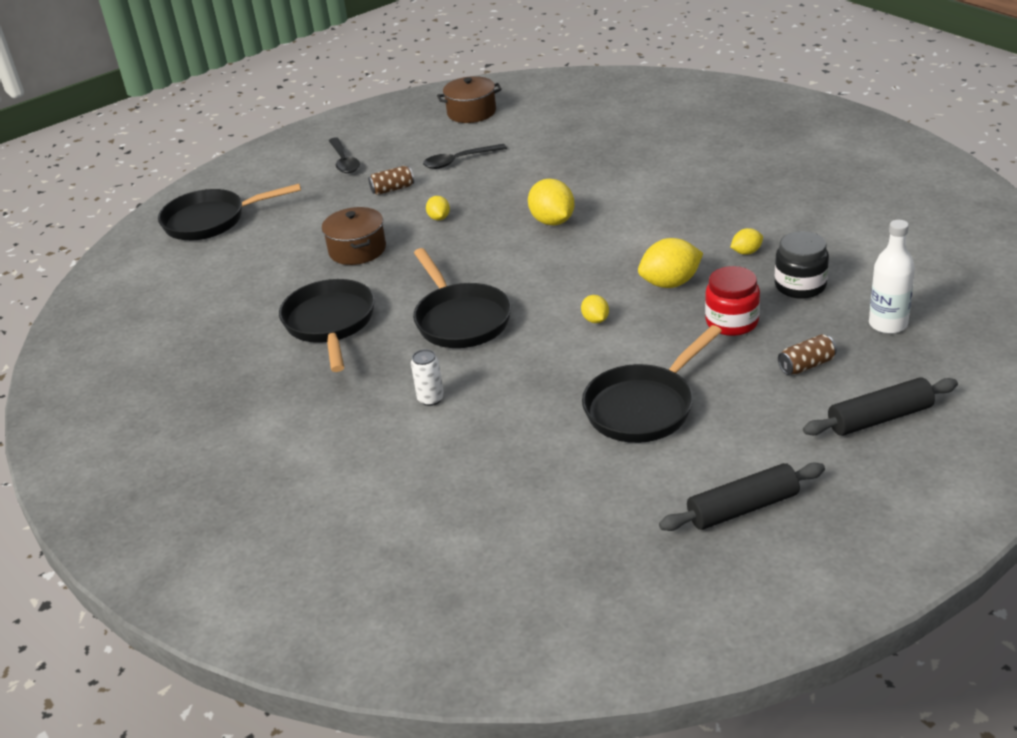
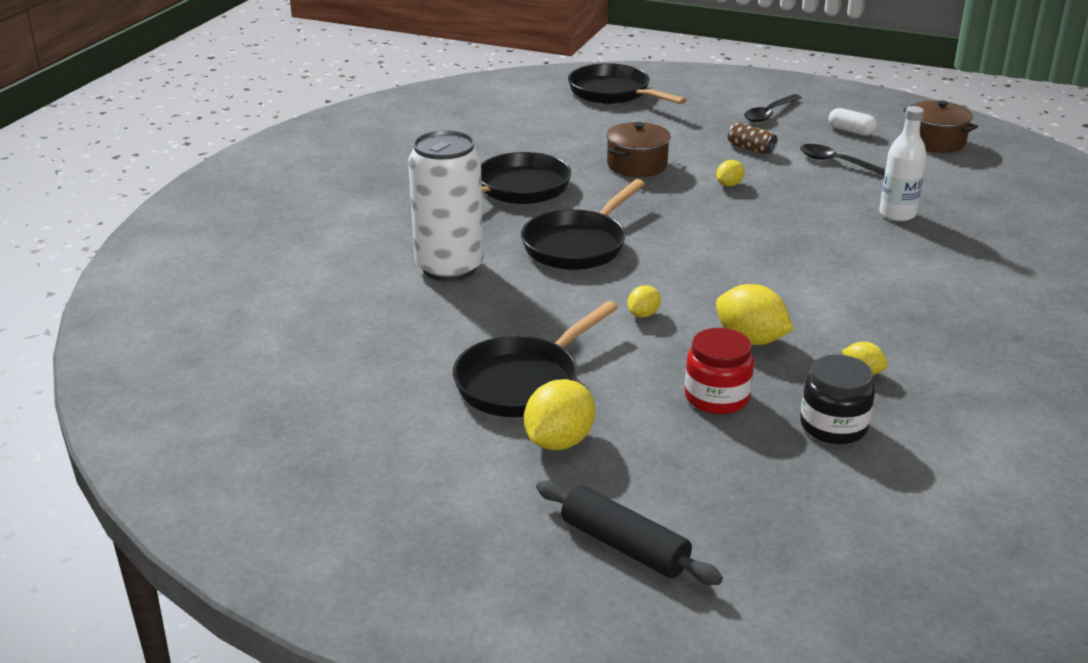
camera: 55 degrees right, 5 degrees down
white can [411,349,444,406] -> white can [408,130,484,281], size x2.49
yellow lemon [528,179,575,225] -> yellow lemon moved to [524,379,595,450]
black pan [582,325,722,443] -> black pan turned 60 degrees counterclockwise [453,301,618,417]
black rolling pin [659,463,825,531] -> none
brown can [778,334,837,375] -> none
white bottle [869,220,915,334] -> white bottle moved to [879,106,927,221]
none -> white capsule [829,108,877,136]

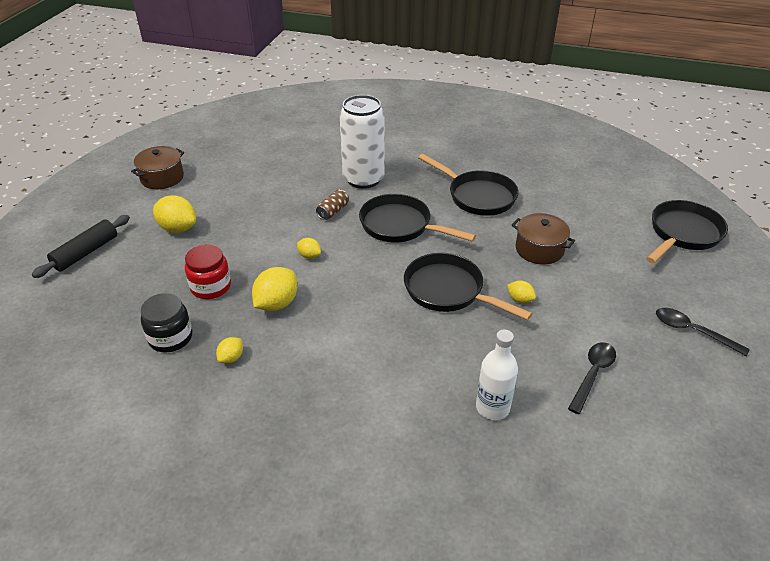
camera: 85 degrees right, 10 degrees up
black pan [453,301,618,417] -> black pan moved to [404,253,533,320]
brown can [728,122,777,154] -> brown can moved to [316,190,349,220]
white capsule [829,108,877,136] -> none
brown pot [903,100,978,153] -> brown pot moved to [131,146,184,189]

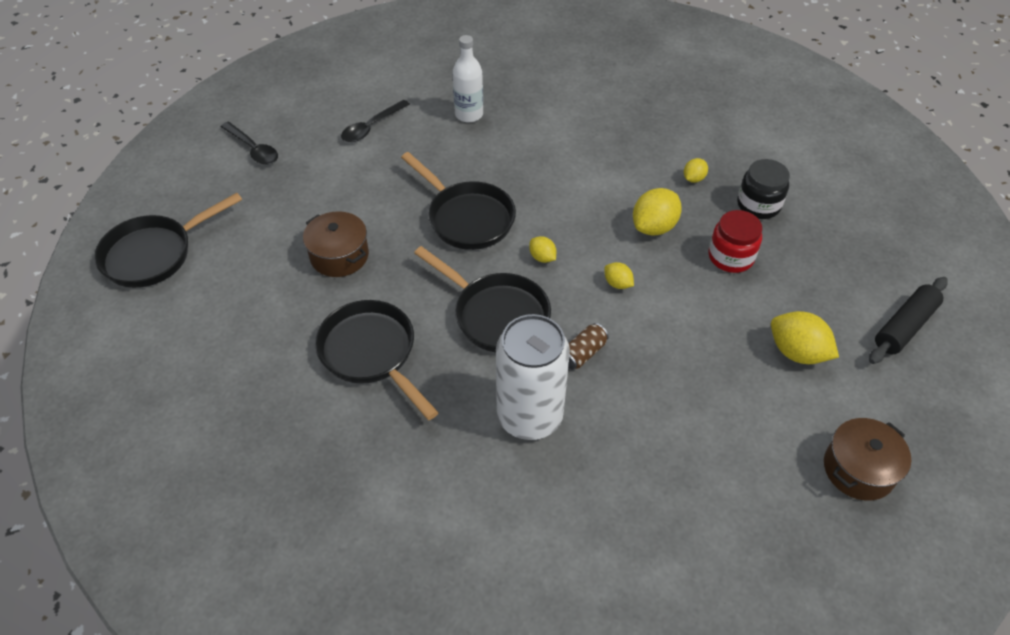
camera: 170 degrees left, 10 degrees up
yellow lemon [507,281,536,303] -> yellow lemon moved to [529,236,556,263]

